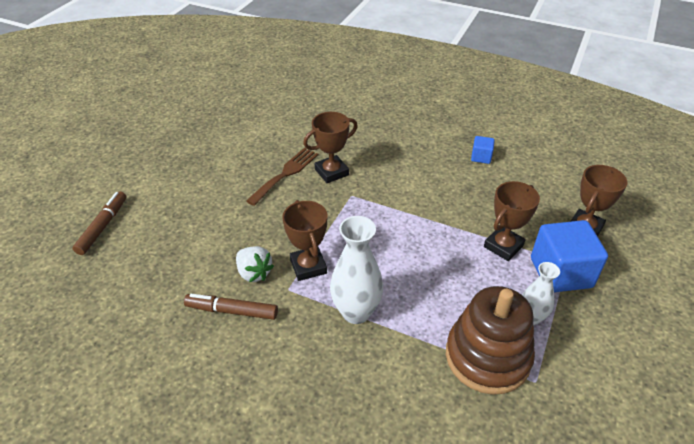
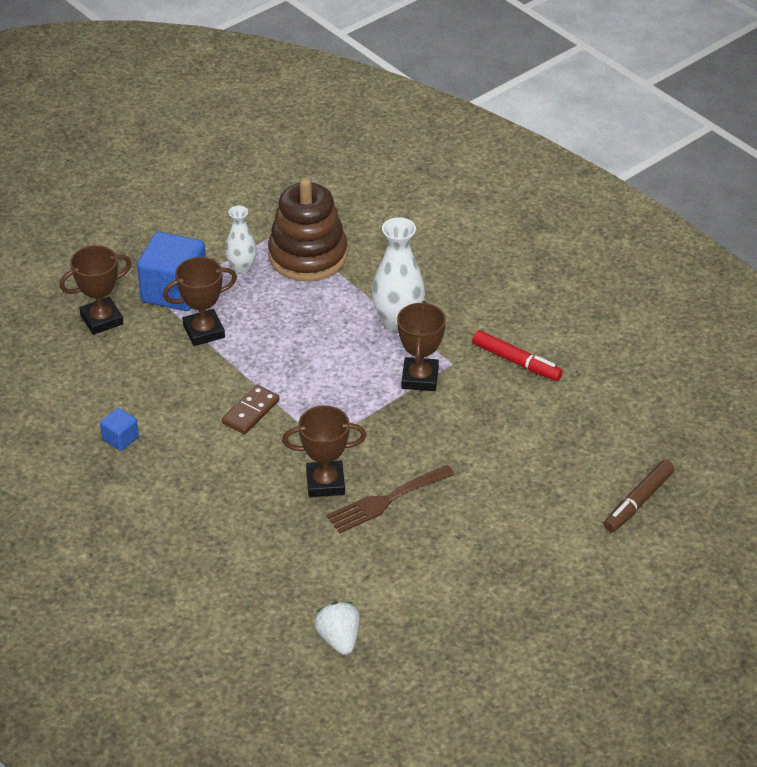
camera: 155 degrees left, 0 degrees up
brown marker [184,294,278,320] -> red marker [472,330,563,381]
white strawberry [236,246,274,282] -> white strawberry moved to [314,602,360,655]
none -> brown domino [222,385,280,434]

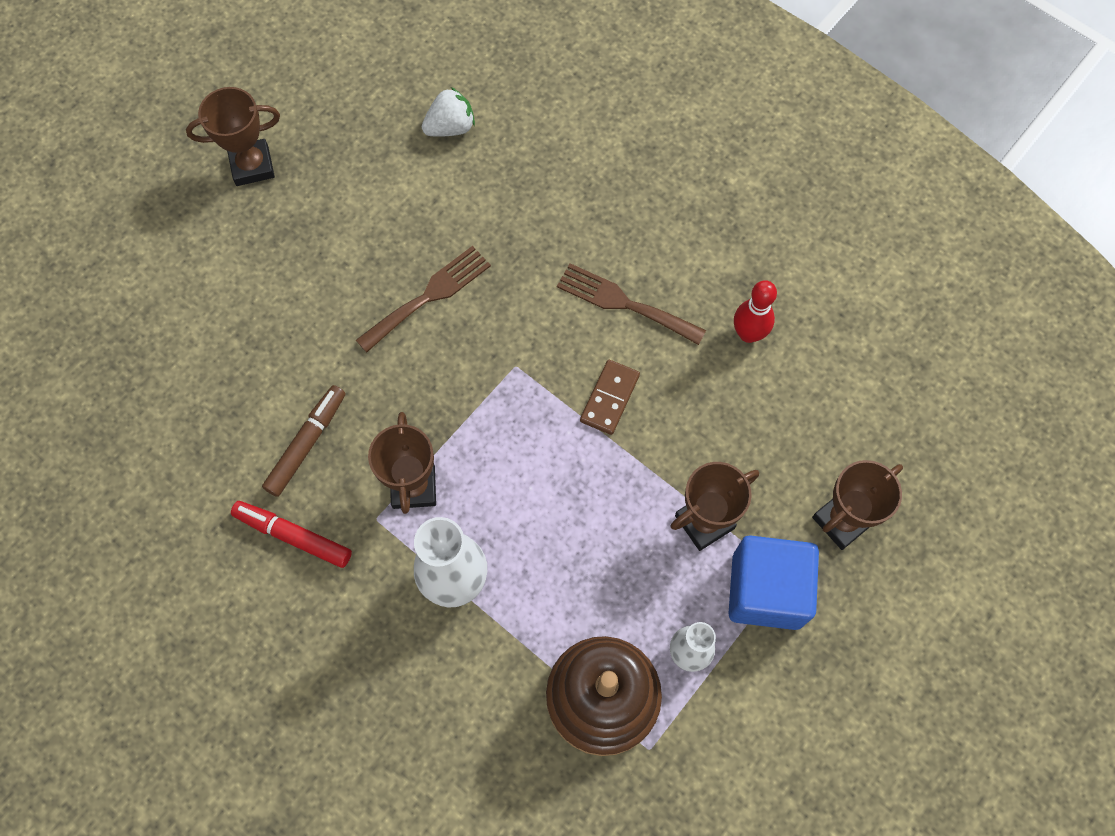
camera: 170 degrees right, 25 degrees up
blue cube [100,408,139,451] -> red bowling pin [734,280,777,343]
brown trophy [282,406,366,497] -> brown trophy moved to [186,87,280,186]
white strawberry [314,602,360,655] -> white strawberry turned 90 degrees counterclockwise [422,87,475,137]
brown marker [604,460,675,532] -> brown marker moved to [262,385,345,497]
none -> brown fork [557,263,706,345]

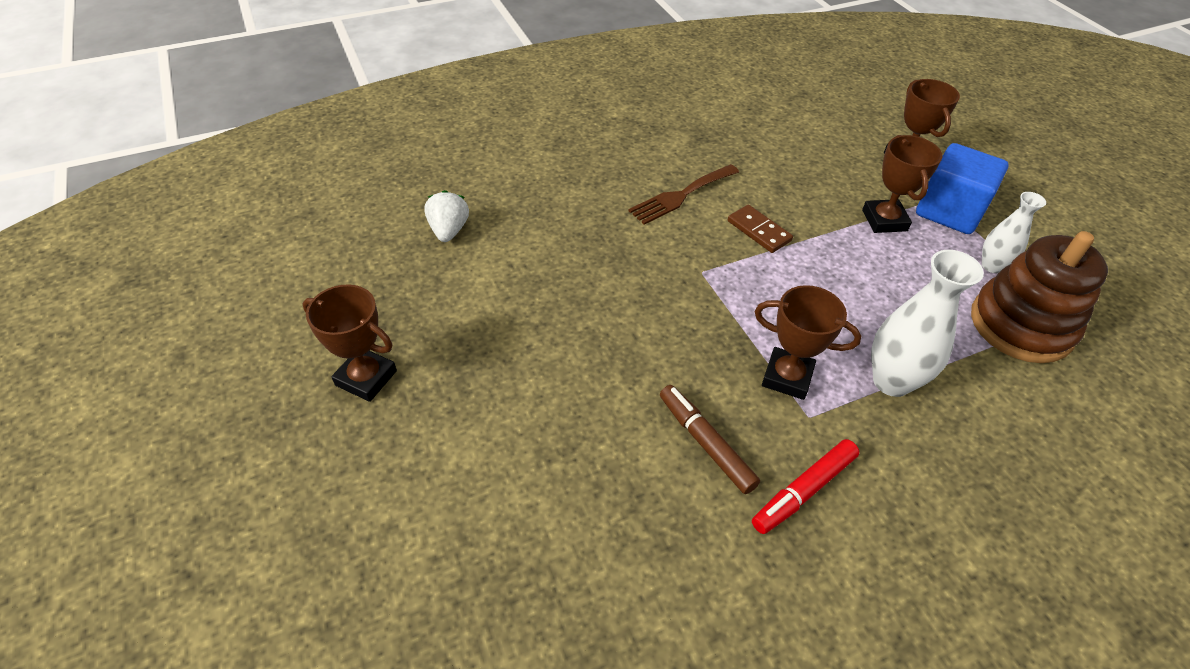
camera: 65 degrees left, 20 degrees down
brown trophy [186,87,280,186] -> brown trophy turned 75 degrees counterclockwise [303,284,397,402]
brown fork [356,246,491,353] -> none
red bowling pin [734,280,777,343] -> none

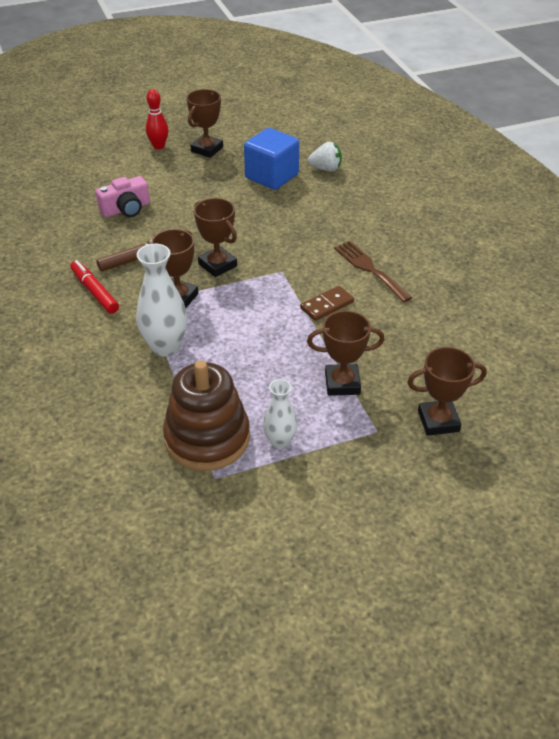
camera: 95 degrees right, 5 degrees down
blue cube [916,143,1009,234] -> blue cube moved to [244,128,299,190]
none -> pink camera [96,176,150,217]
none -> red bowling pin [146,89,169,150]
none -> brown trophy [194,198,237,277]

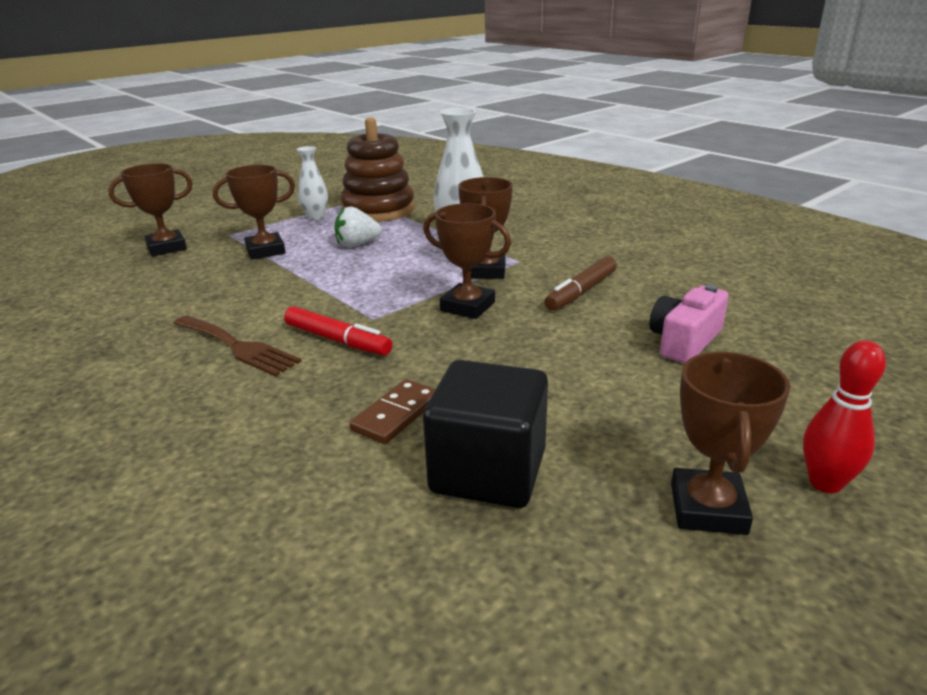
camera: 160 degrees right, 15 degrees down
red marker [70,260,119,314] -> red marker moved to [284,306,392,355]
blue cube [244,128,299,190] -> black cube [423,360,548,508]
brown domino [300,286,354,321] -> brown domino moved to [349,379,436,444]
white strawberry [308,142,342,171] -> white strawberry moved to [335,206,382,247]

